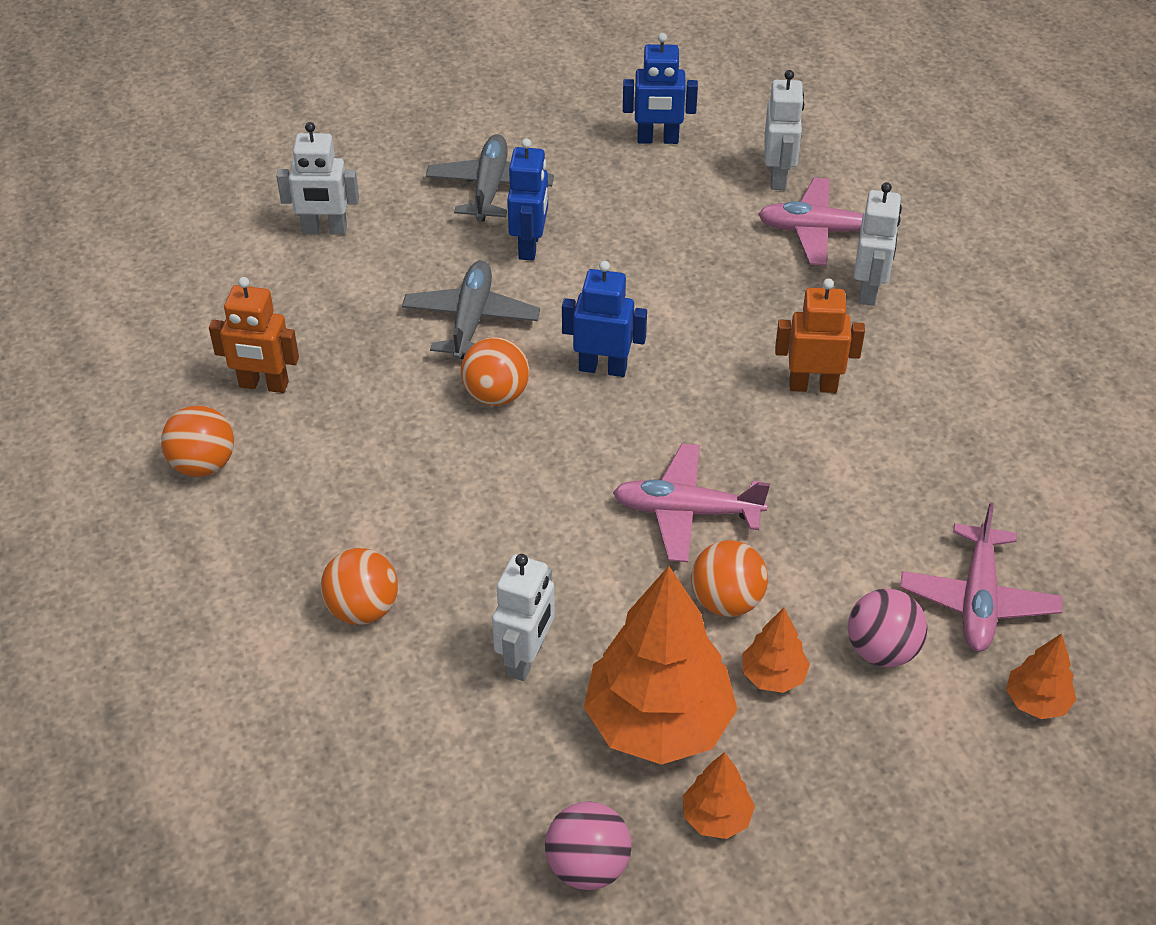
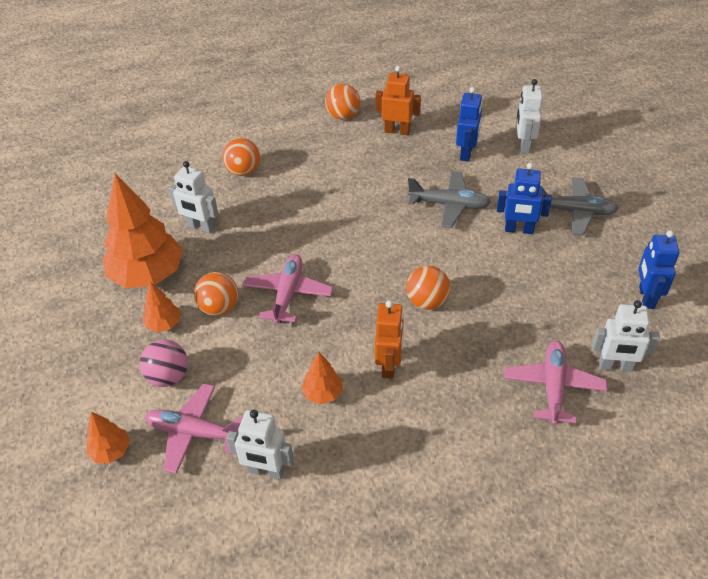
camera: 95 degrees right, 0 degrees up
orange robot [209,277,299,393] -> orange robot turned 90 degrees clockwise [375,66,421,135]
orange ball [461,337,529,406] -> orange ball moved to [406,266,450,310]
pink ball [545,801,632,890] -> none
blue robot [562,261,647,377] -> blue robot moved to [456,87,483,162]
orange tree [683,752,755,839] -> orange tree moved to [301,352,343,404]
white robot [854,182,902,306] -> white robot moved to [226,410,294,480]

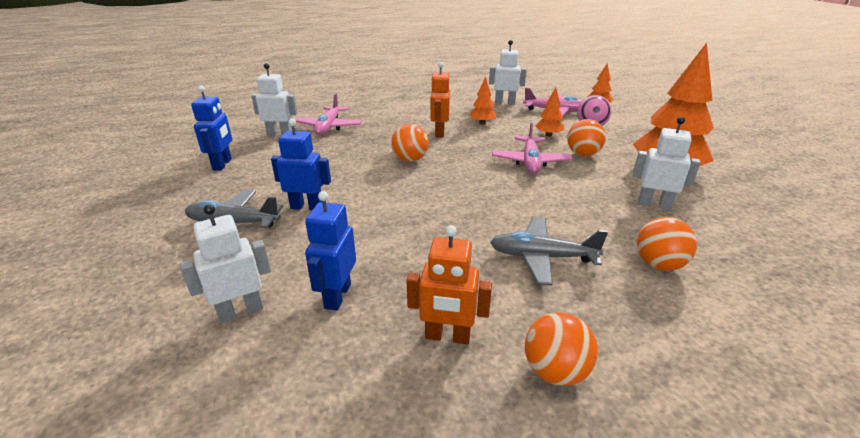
camera: 175 degrees right, 15 degrees down
orange tree [142,281,180,332] -> orange tree moved to [535,88,564,137]
grey plane [407,171,491,228] -> grey plane moved to [490,217,608,286]
white robot [516,79,543,153] -> white robot turned 120 degrees counterclockwise [180,204,271,323]

